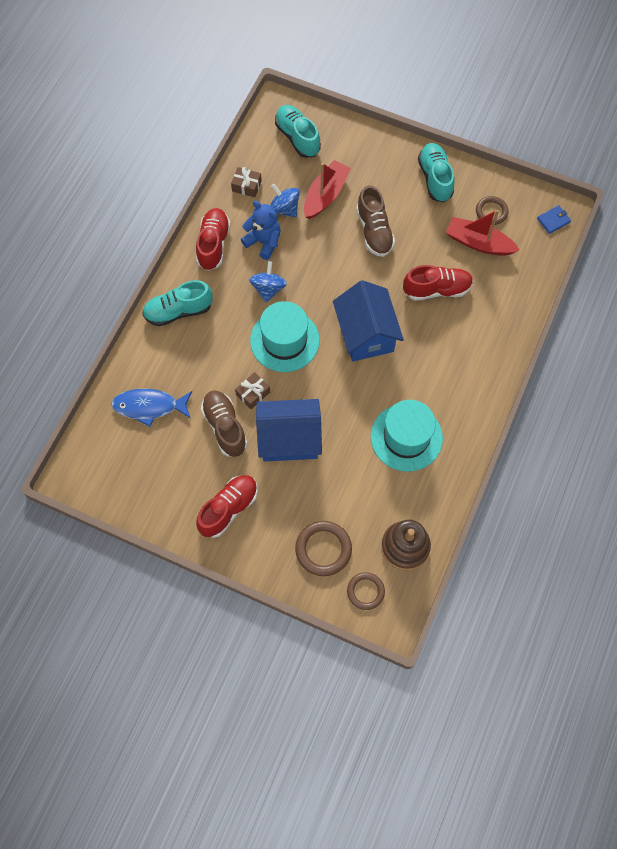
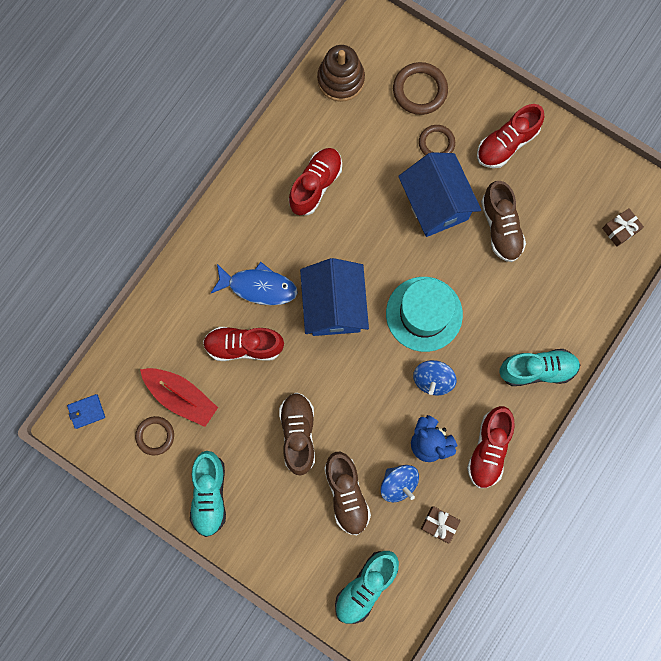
camera: 170 degrees left, 10 degrees up
blue fish [111,389,192,427] -> blue fish moved to [210,262,298,305]
brown gift [235,372,270,409] -> brown gift moved to [602,208,644,247]
blue house [256,399,322,461] -> blue house turned 60 degrees clockwise [398,152,481,237]
turquoise shoe [275,105,321,158] -> turquoise shoe turned 60 degrees clockwise [335,551,399,624]
red boat [304,160,351,219] -> brown shoe [324,452,371,535]
brown ring [347,572,385,610] -> brown ring moved to [419,125,455,156]
turquoise hat [371,400,443,472] -> red shoe [289,148,342,215]

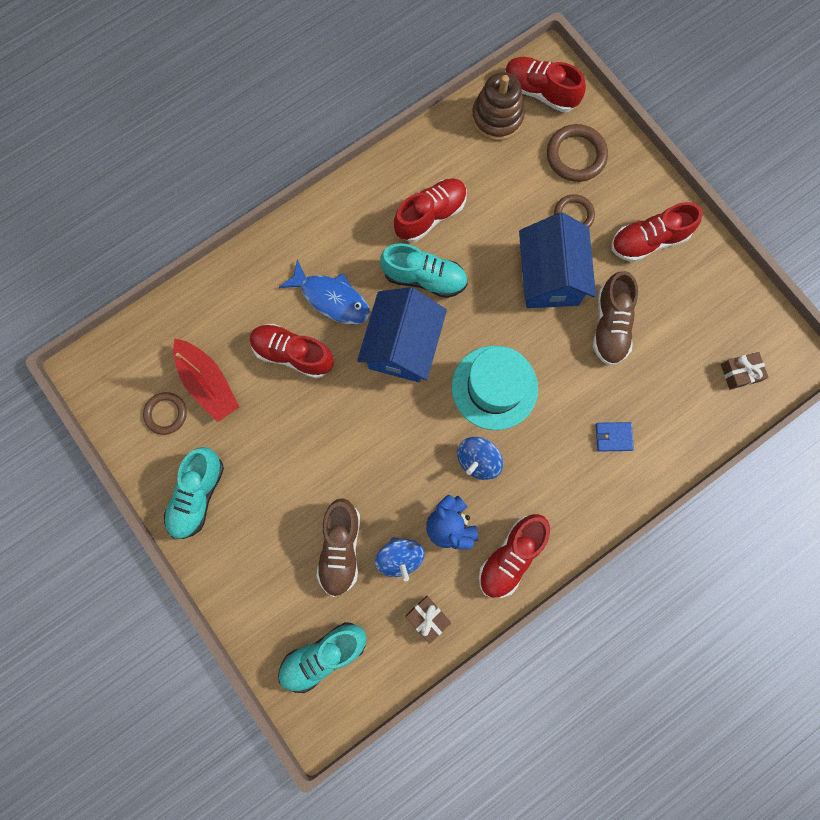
camera: 20 degrees right, 0 degrees up
blue wallet [67,394,105,429] -> blue wallet moved to [596,422,634,452]
brown shoe [279,393,315,476] -> none
turquoise shoe [499,349,580,386] -> turquoise shoe moved to [380,243,467,298]
none -> red shoe [505,57,586,112]

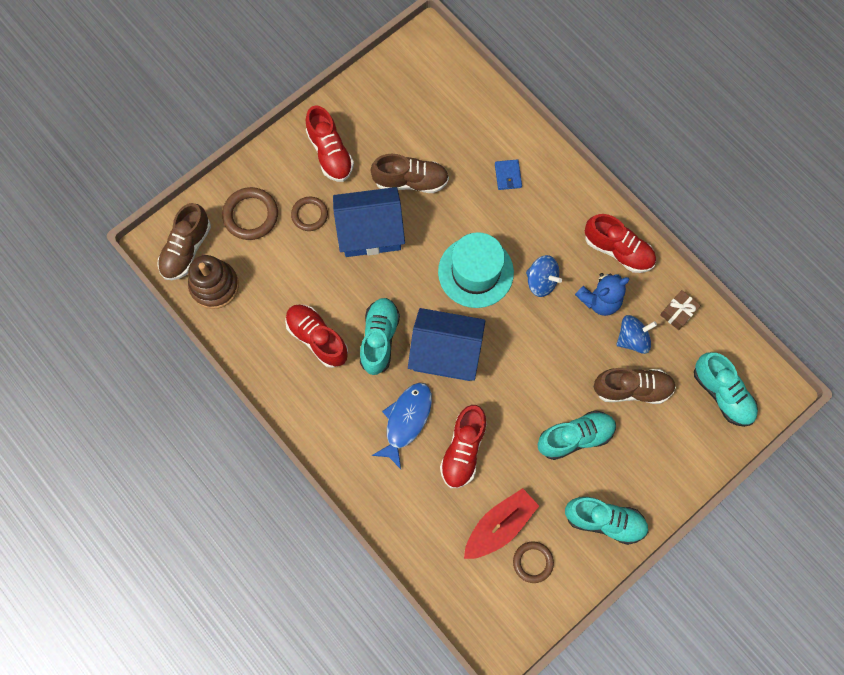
camera: 95 degrees left, 5 degrees down
red shoe [505,57,586,112] -> brown shoe [158,203,211,280]
brown gift [721,352,769,390] -> none
none -> turquoise shoe [538,410,616,460]

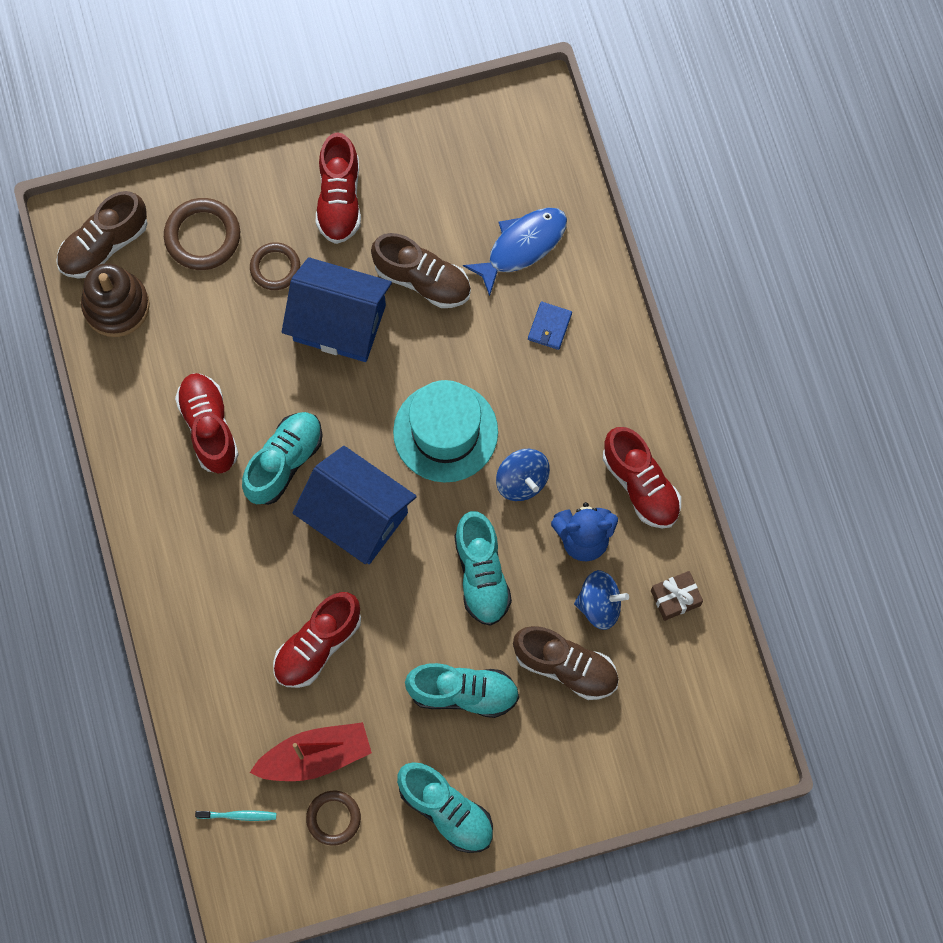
camera: 25 degrees right, 0 degrees up
blue fish [372,382,432,469] -> blue fish moved to [463,207,567,296]
turquoise shoe [694,352,758,427] -> turquoise shoe moved to [454,511,512,626]
none -> turquoise toothbrush [195,810,276,821]

